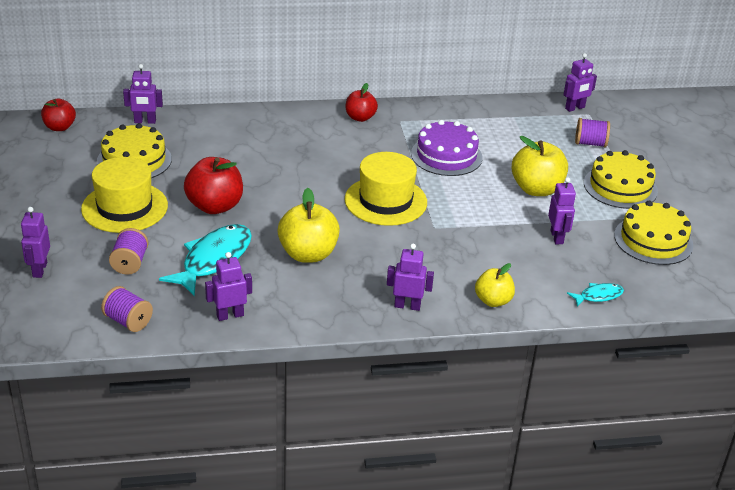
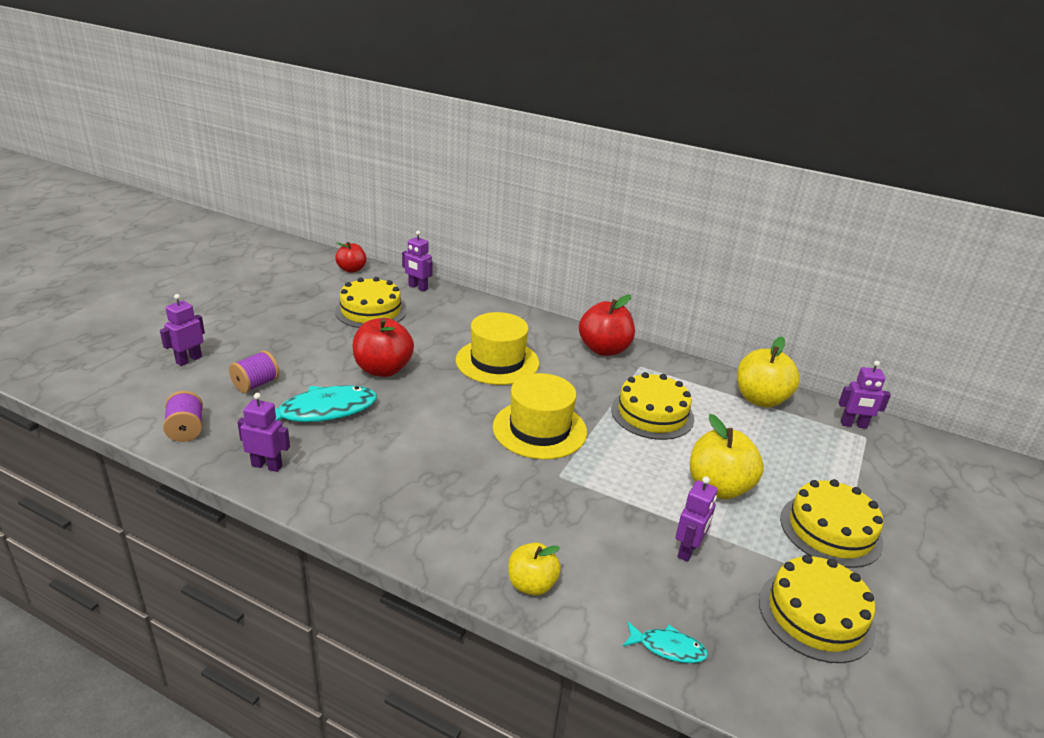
camera: 35 degrees right, 5 degrees down
yellow hat [81,157,168,233] -> yellow hat moved to [456,312,539,385]
yellow apple [278,188,340,263] -> yellow apple moved to [737,337,800,408]
red apple [346,83,378,122] -> red apple [579,295,635,356], size x1.61
purple robot [387,244,434,311] -> none
purple cake [411,120,482,176] -> yellow cake [611,372,694,440]
purple spool [575,118,610,148] -> none

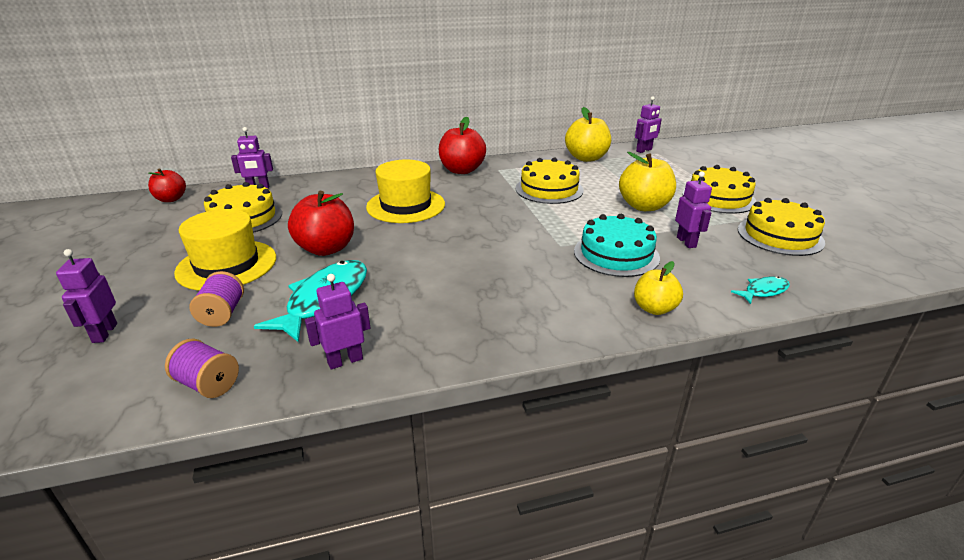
camera: 40 degrees left, 0 degrees up
yellow hat [493,373,587,459] -> yellow hat moved to [174,209,276,291]
none -> turquoise cake [574,214,660,277]

